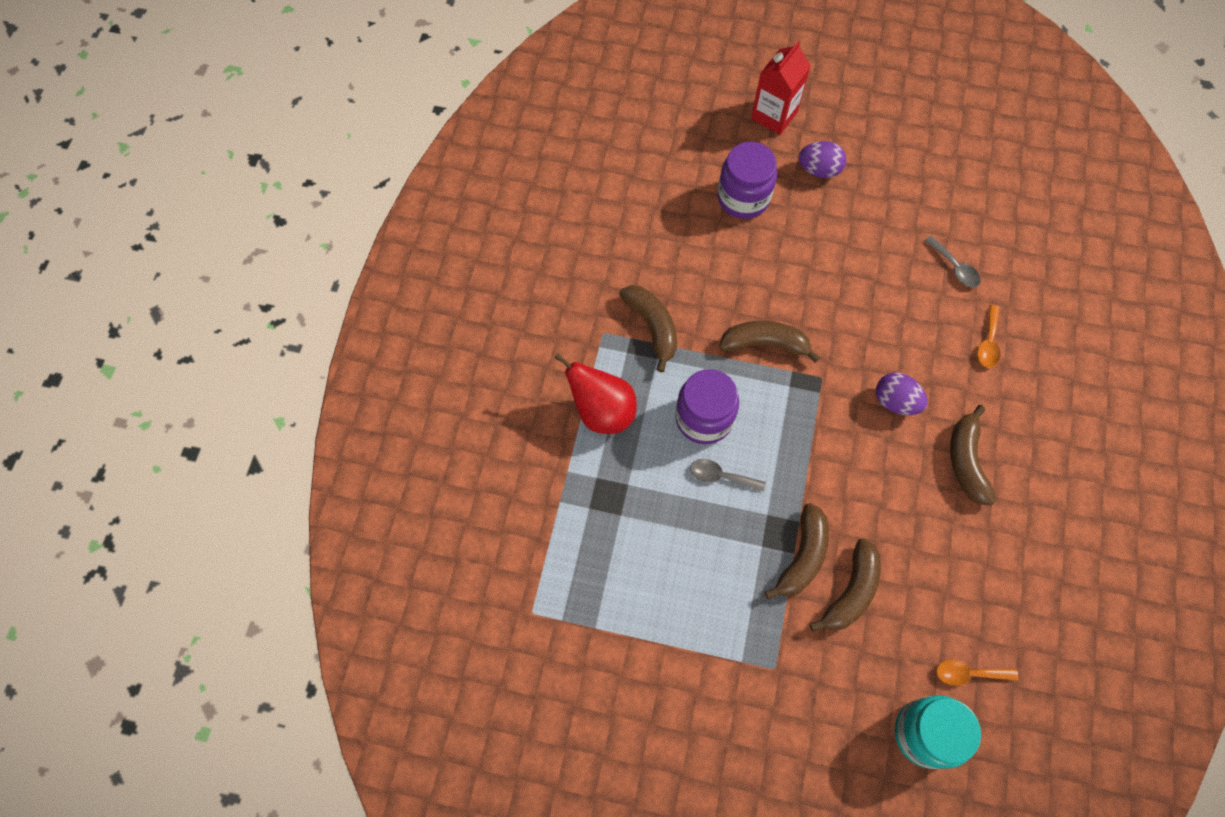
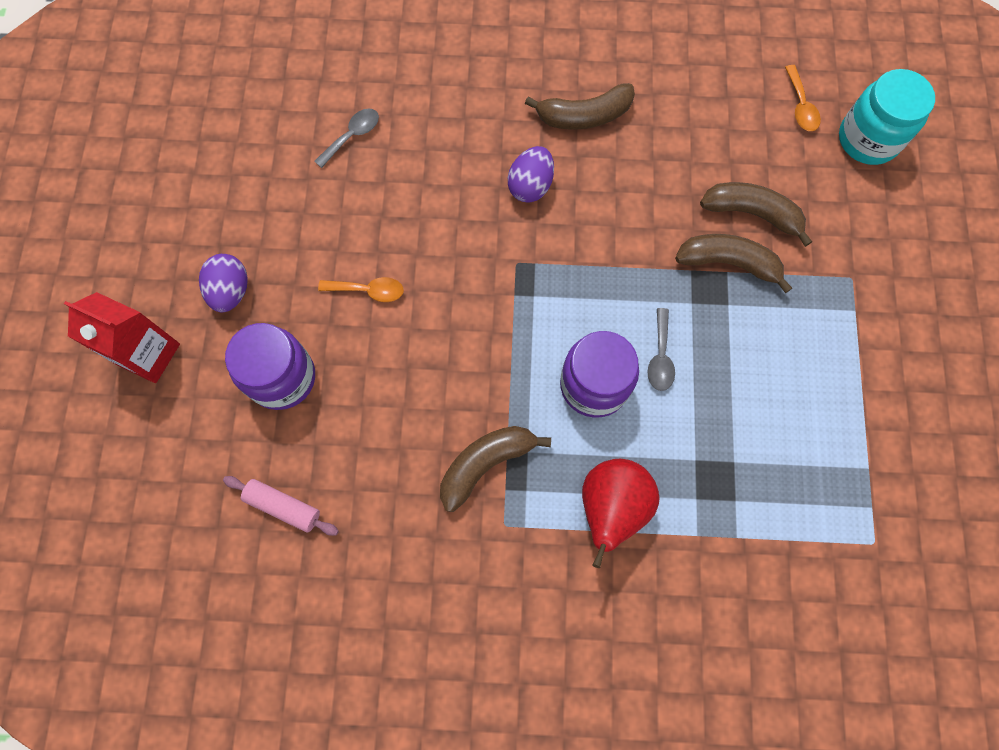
camera: 100 degrees left, 5 degrees up
brown banana [719,321,820,363] -> none
orange spoon [977,305,1000,368] -> orange spoon moved to [318,277,404,302]
none -> pink rolling pin [223,476,339,536]

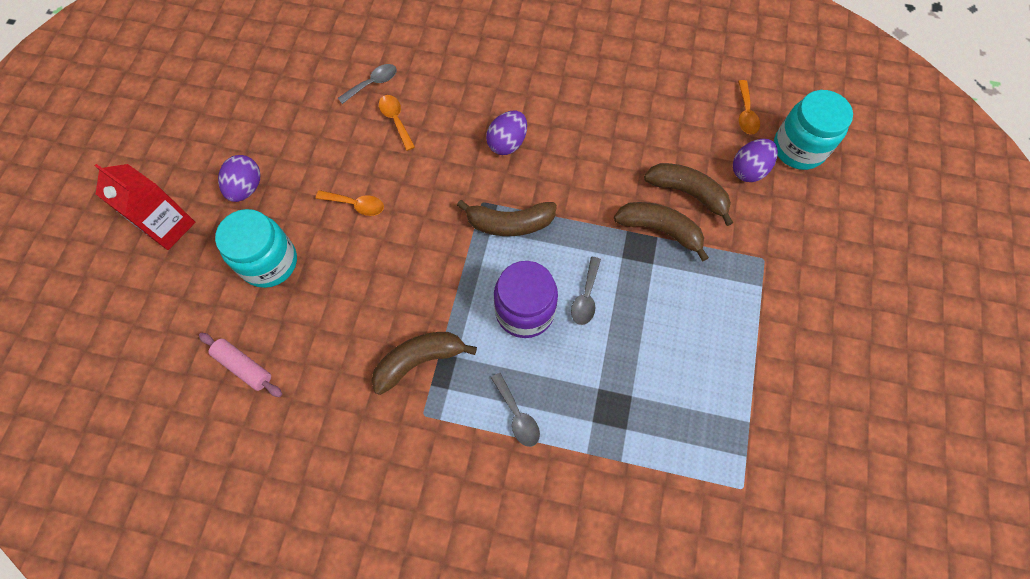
camera: 10 degrees right, 5 degrees down
purple jar [225,323,315,410] -> turquoise jar [215,209,297,288]
brown banana [525,83,635,130] -> brown banana moved to [457,200,557,236]
red pear [582,459,660,568] -> grey spoon [491,373,540,447]
none -> orange spoon [379,95,415,151]
none -> purple egg [733,139,778,182]

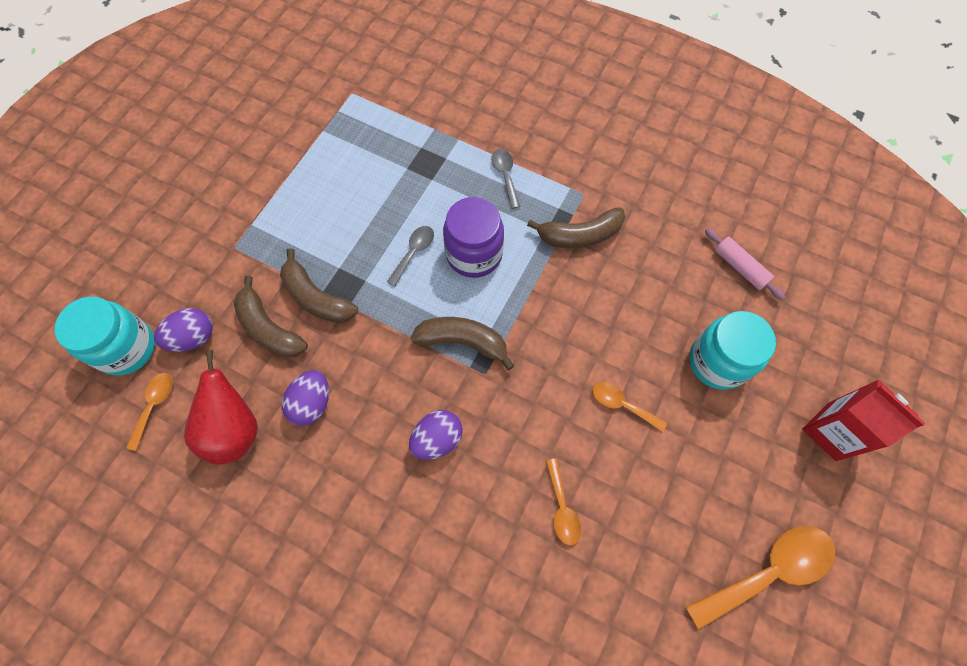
camera: 165 degrees left, 0 degrees up
purple egg [218,155,260,202] -> purple egg moved to [282,370,329,426]
grey spoon [338,64,397,104] -> none
none -> red pear [184,350,258,465]
none -> orange spoon [686,526,835,630]

